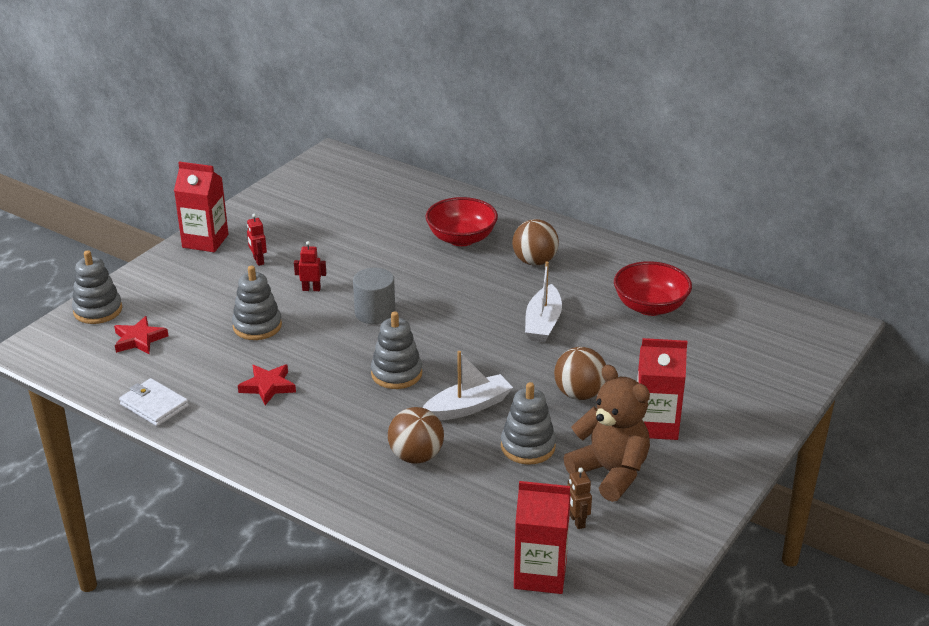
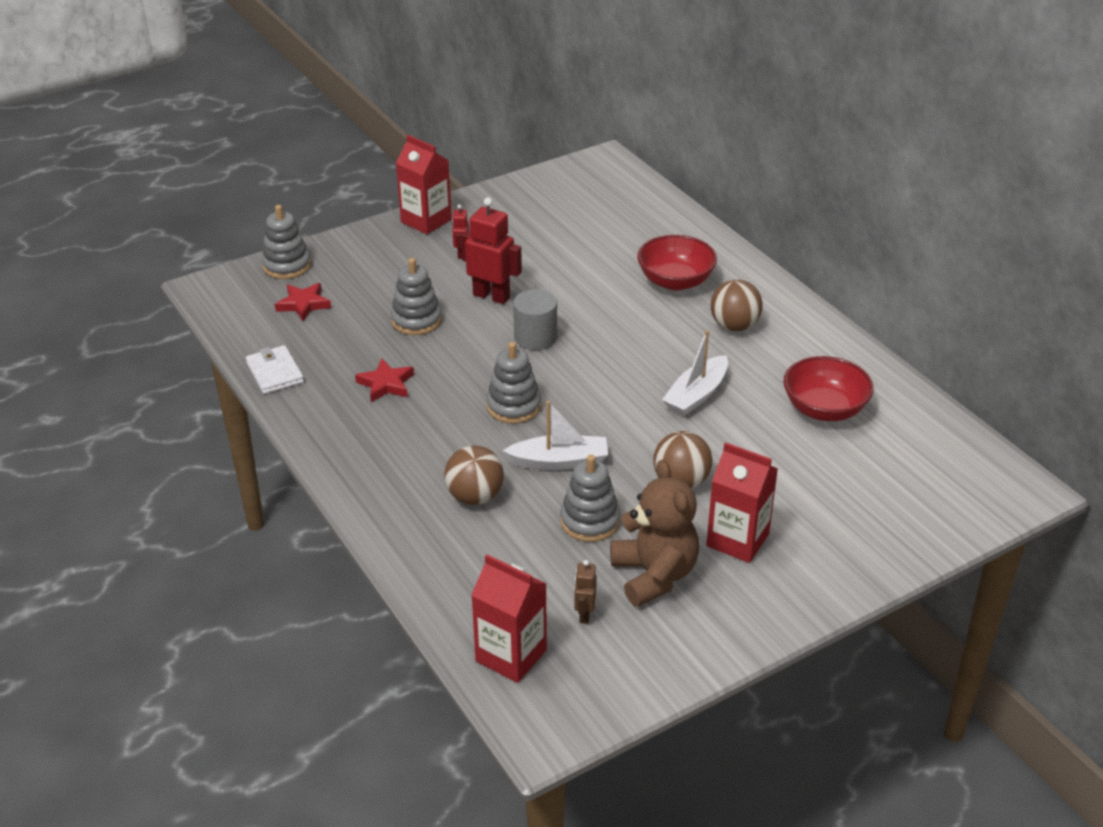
camera: 25 degrees right, 5 degrees up
red robot [294,241,326,291] -> red robot [461,197,522,304], size x1.92

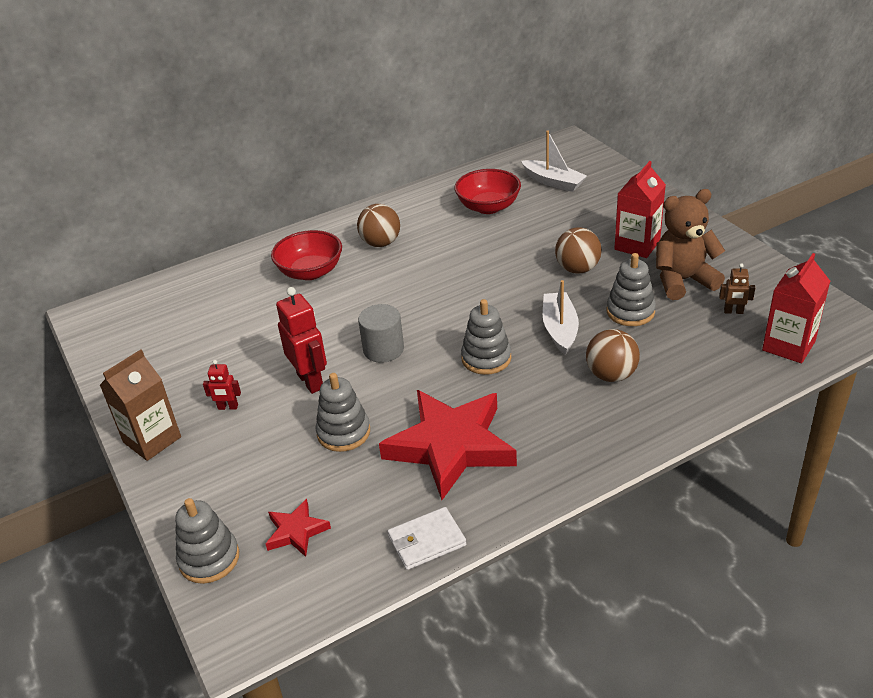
camera: 85 degrees left, 0 degrees up
red star [355,359,414,402] -> red star [379,390,517,500], size x2.21
red carton [396,135,452,234] -> brown carton [100,349,181,461]
red robot [461,197,522,304] -> red robot turned 120 degrees clockwise [276,287,327,394]
white boat [662,330,728,416] -> white boat moved to [521,130,587,192]

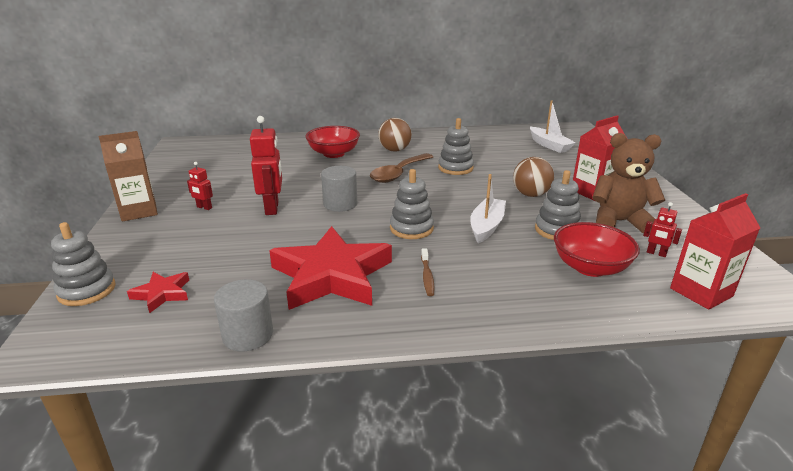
camera: 20 degrees right, 10 degrees down
grey stacking toy [316,373,370,452] -> grey stacking toy moved to [438,118,474,175]
white wallet [388,507,466,570] -> grey cylinder [214,279,273,351]
red bowl [455,169,521,214] -> red bowl moved to [554,222,640,277]
brown ball [586,329,640,382] -> none
brown robot [719,263,755,314] -> red robot [643,202,682,257]
none -> brown spoon [370,153,433,183]
none -> brown toothbrush [421,248,435,296]

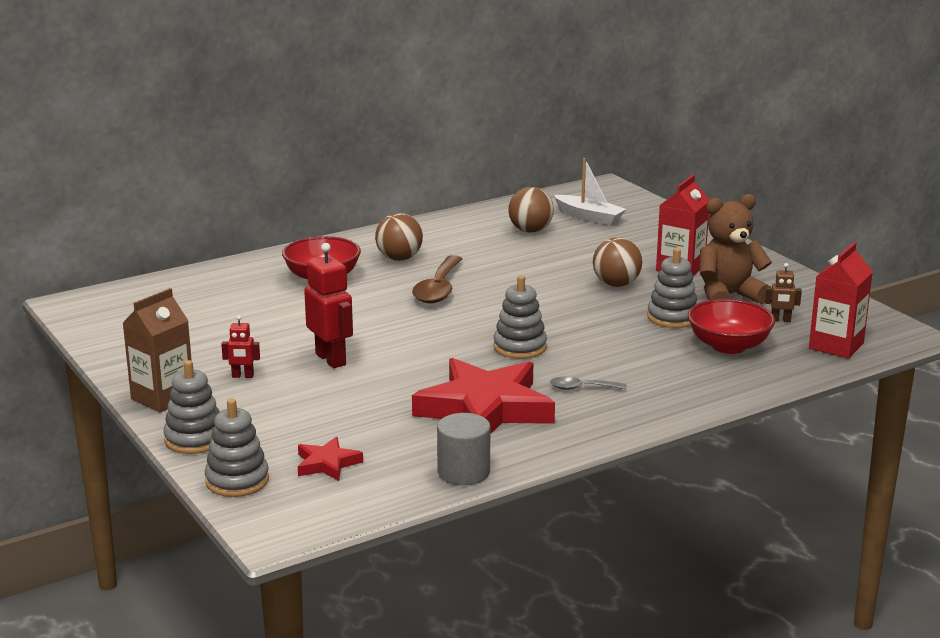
camera: 25 degrees left, 5 degrees down
grey cylinder [321,166,357,212] -> none
brown toothbrush [421,248,435,296] -> grey spoon [550,377,626,390]
grey stacking toy [438,118,474,175] -> grey stacking toy moved to [163,360,219,454]
white boat [470,174,506,243] -> none
red robot [643,202,682,257] -> brown robot [765,263,802,322]
none -> brown ball [508,187,554,233]

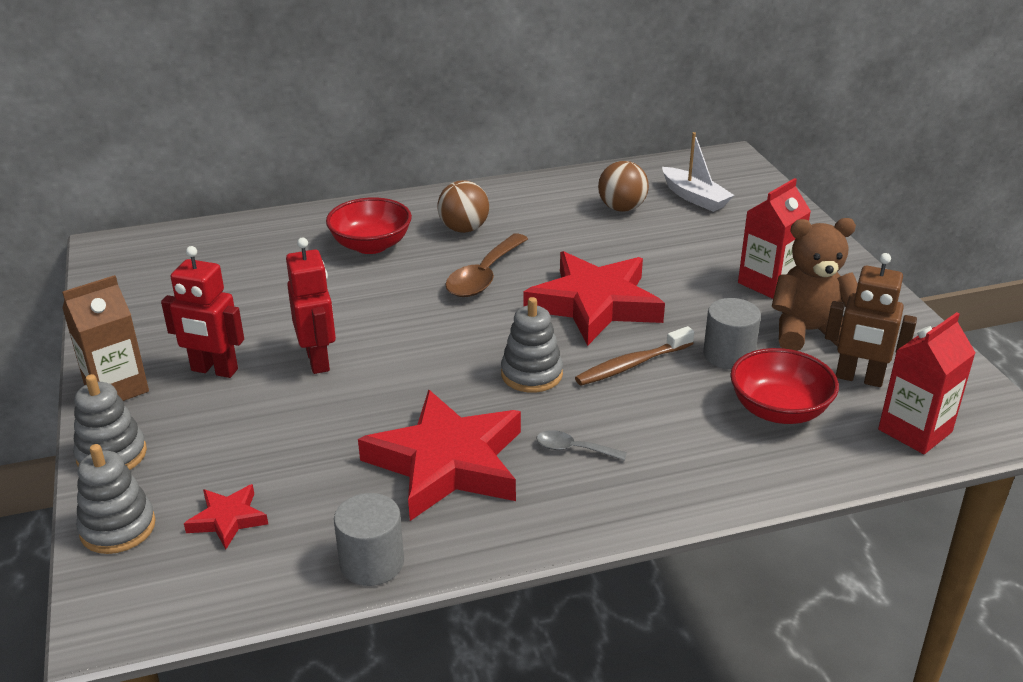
camera: 15 degrees right, 10 degrees up
red robot [221,315,260,378] -> red robot [161,246,244,378], size x1.92
brown ball [593,237,642,287] -> none
grey stacking toy [647,248,698,328] -> grey cylinder [703,298,761,369]
brown robot [765,263,802,322] -> brown robot [825,253,917,387], size x1.92
none -> red star [523,251,665,346]
none -> brown toothbrush [575,326,694,386]

